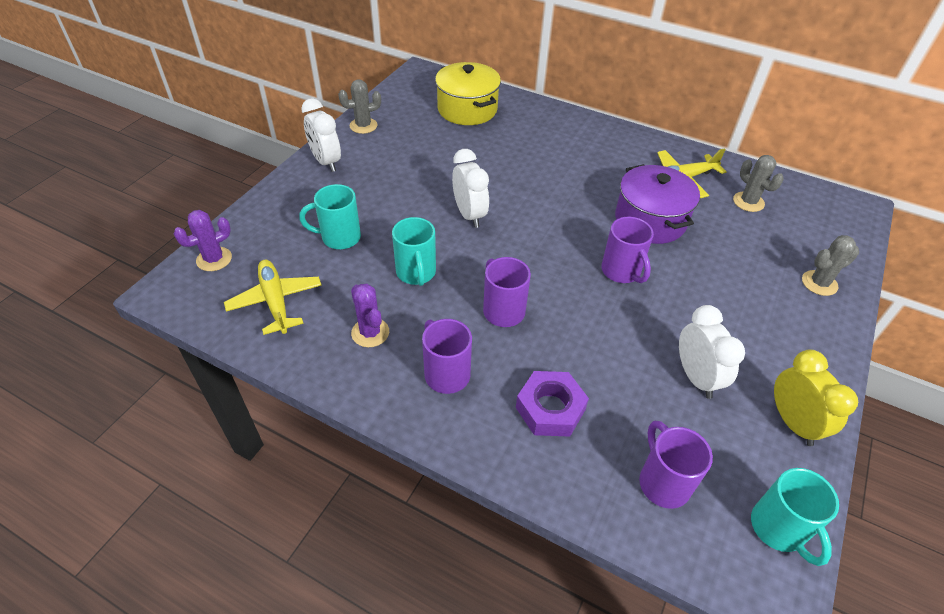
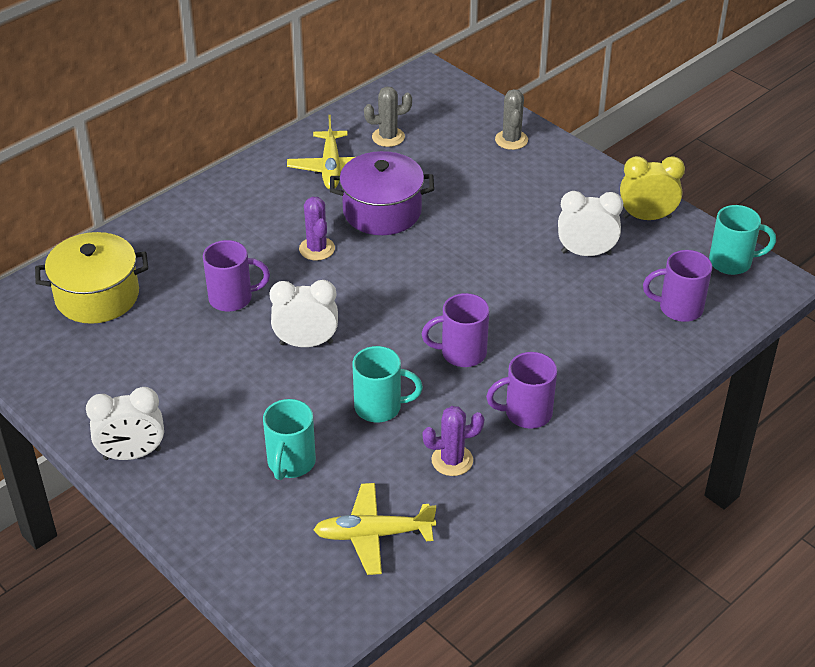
camera: 70 degrees left, 5 degrees down
purple cactus [174,210,232,271] -> purple cactus moved to [299,197,335,261]
grey cactus [338,79,381,134] -> none
purple nut [516,371,589,437] -> none
purple mug [601,217,654,283] -> purple mug moved to [203,240,270,312]

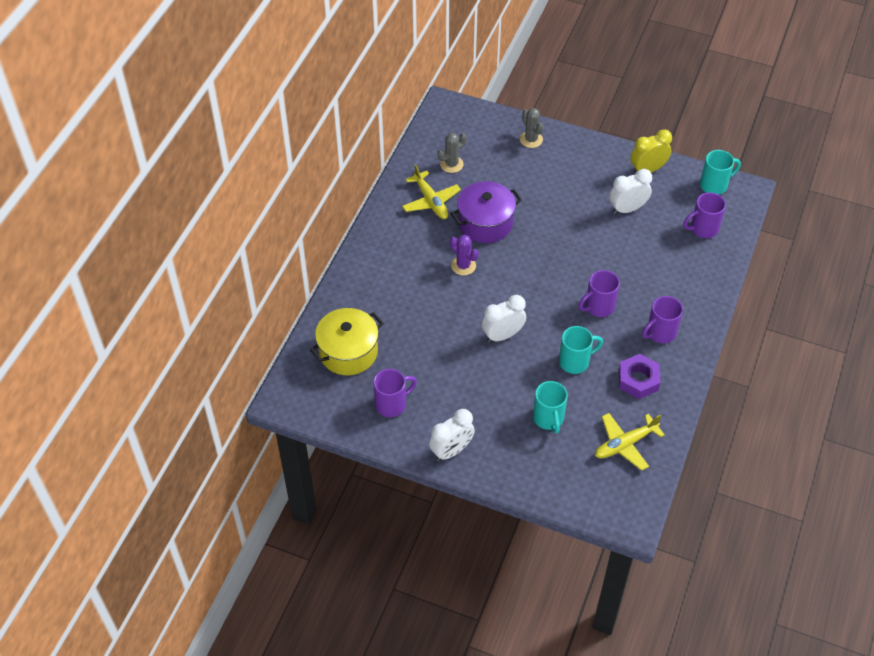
camera: 25 degrees left, 10 degrees up
purple mug [203,240,270,312] -> purple mug moved to [373,369,417,417]
purple cactus [423,406,484,476] -> purple nut [619,354,660,399]

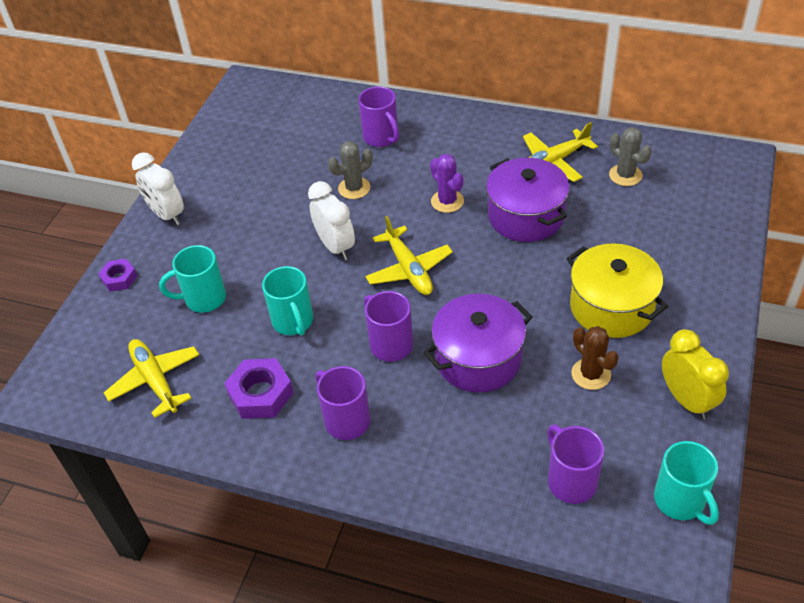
camera: 90 degrees right, 5 degrees down
yellow pot [310,308,384,375] -> yellow pot moved to [567,243,668,338]
purple mug [373,369,417,417] -> purple mug moved to [359,87,399,147]
purple cactus [450,235,479,275] -> purple cactus turned 75 degrees counterclockwise [430,154,464,213]
grey cactus [520,108,544,148] -> grey cactus moved to [328,141,373,199]
white clock [610,169,652,214] -> brown cactus [571,326,619,390]
none -> purple nut [98,259,137,292]
none -> yellow plane [365,216,453,295]
none -> purple pot [423,294,532,393]

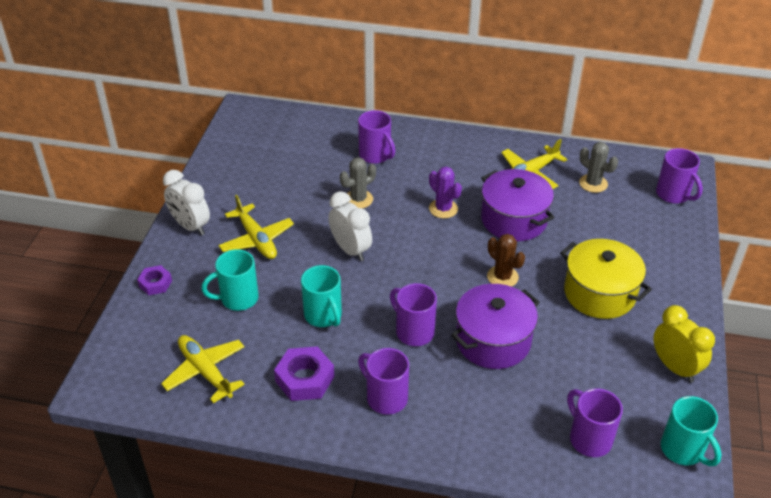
camera: 10 degrees left, 5 degrees down
yellow plane [365,216,453,295] -> yellow plane moved to [218,195,294,259]
brown cactus [571,326,619,390] -> brown cactus moved to [487,234,525,287]
none -> purple mug [656,148,703,203]

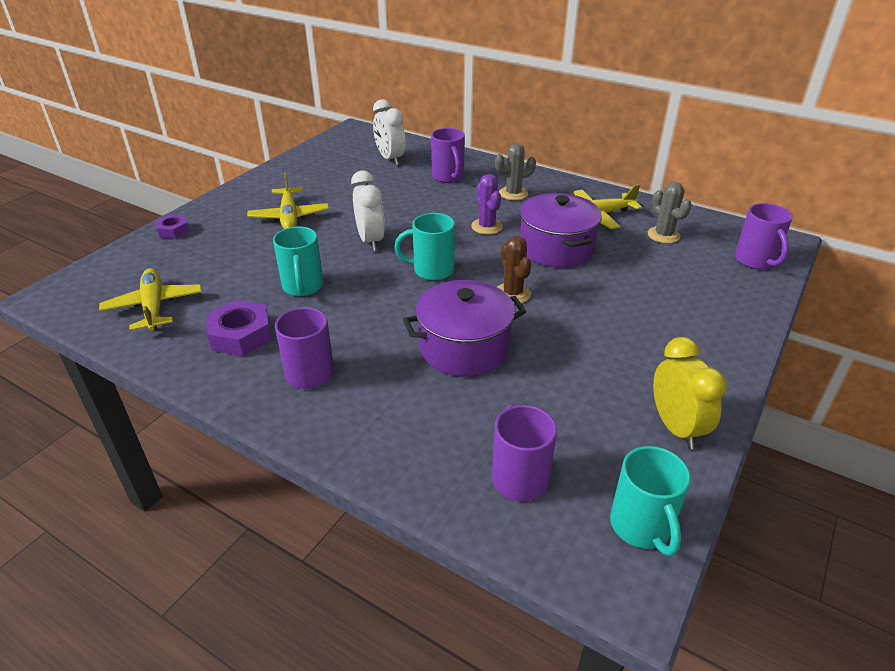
camera: 20 degrees right, 5 degrees down
white clock [163,170,210,236] -> white clock moved to [373,99,406,165]
turquoise mug [201,250,259,311] -> turquoise mug moved to [394,213,455,281]
grey cactus [340,157,376,208] -> grey cactus moved to [495,144,536,200]
purple mug [390,283,437,346] -> none
yellow pot [560,239,652,319] -> none

